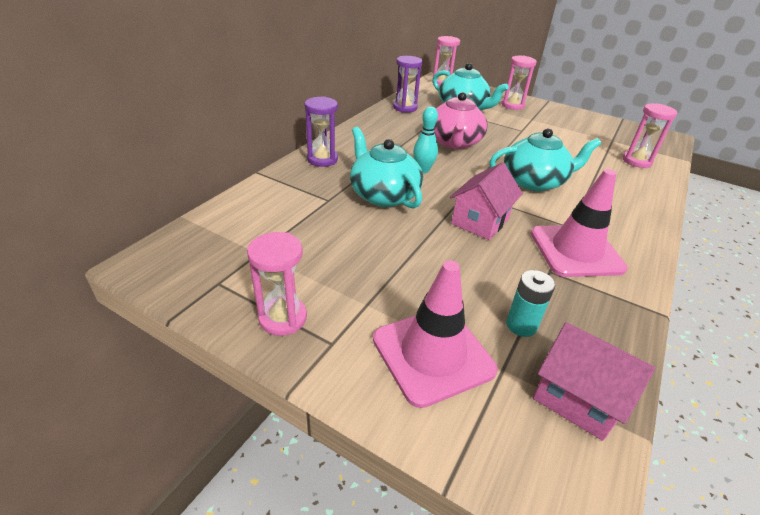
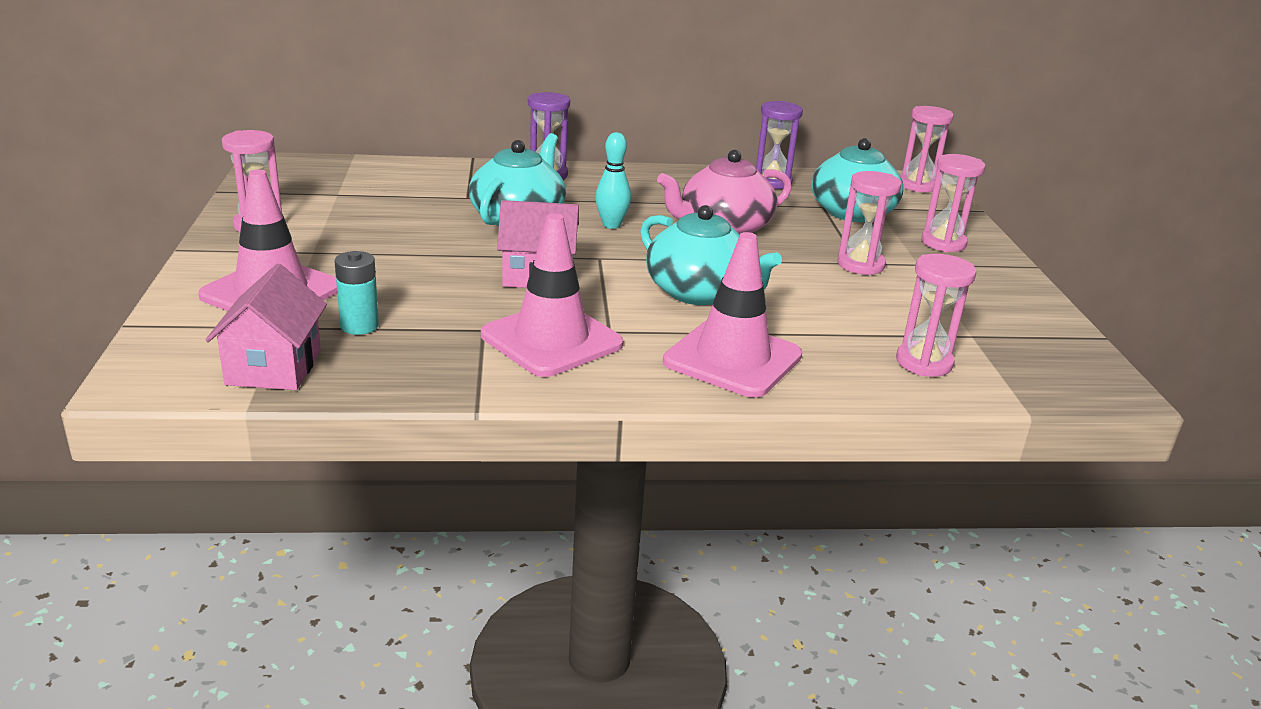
camera: 55 degrees right, 10 degrees down
none -> pink traffic cone [663,232,802,398]
none -> pink hourglass [837,171,901,275]

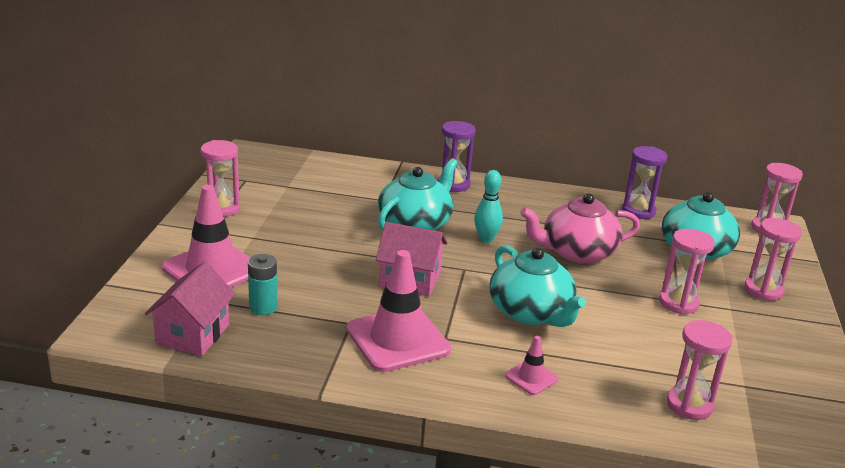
camera: 15 degrees right, 0 degrees up
pink traffic cone [663,232,802,398] -> pink traffic cone [505,336,559,395], size x0.47

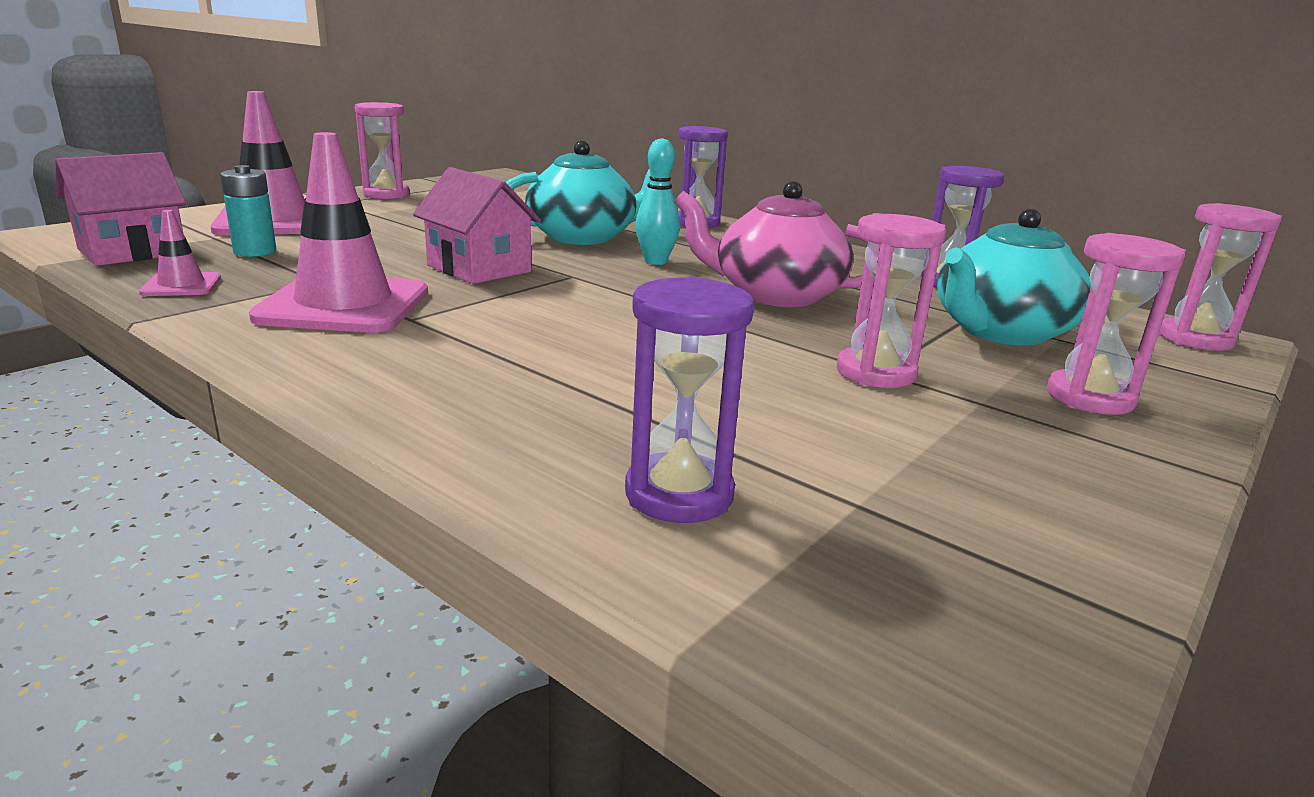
camera: 30 degrees right, 5 degrees down
turquoise teapot [490,245,586,327] -> none
pink traffic cone [505,336,559,395] -> pink traffic cone moved to [139,210,221,296]
pink hourglass [667,320,733,420] -> purple hourglass [625,277,754,523]

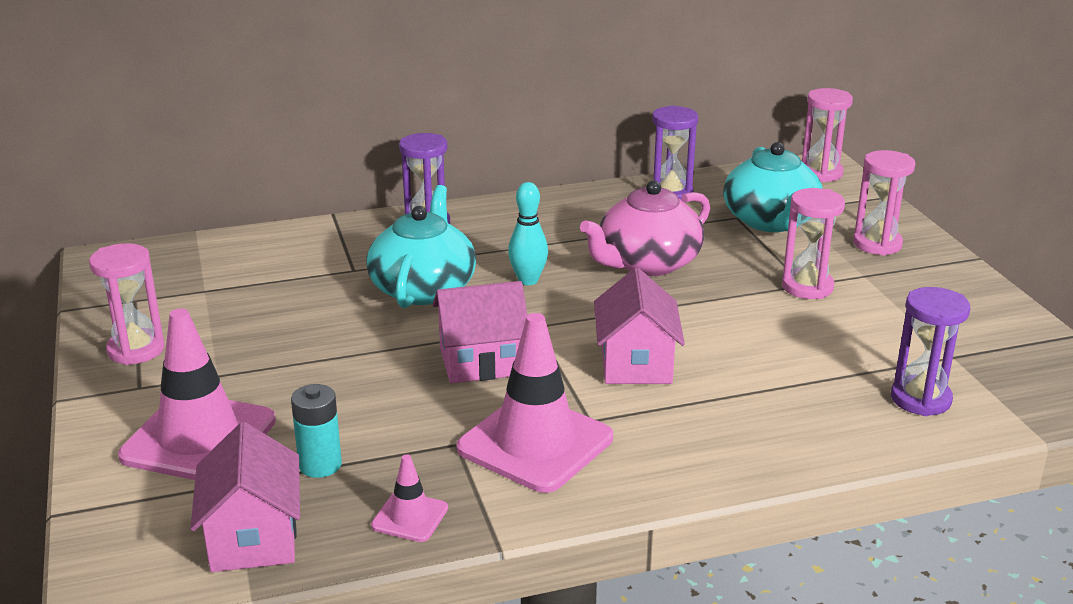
camera: 55 degrees left, 5 degrees up
none -> pink house [594,268,685,384]

